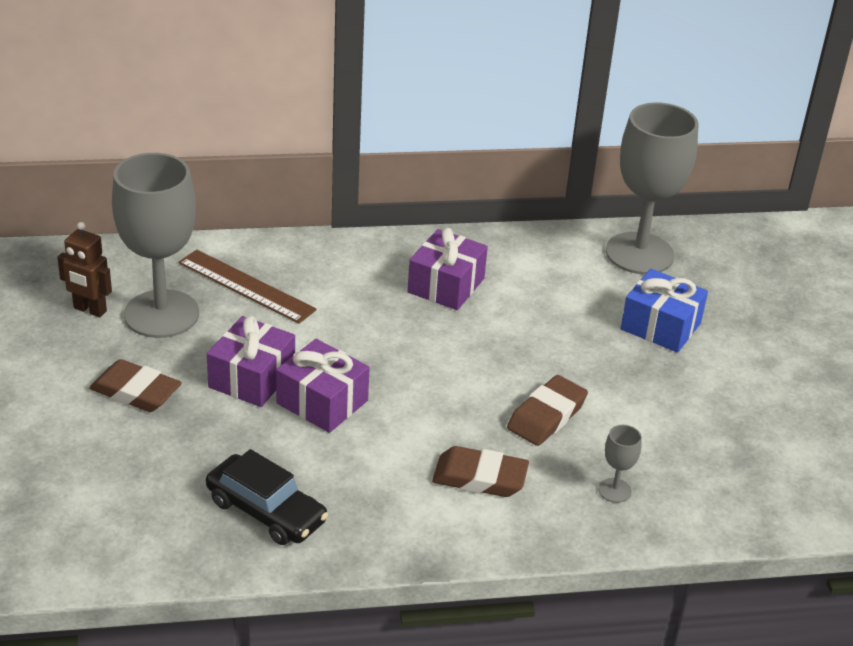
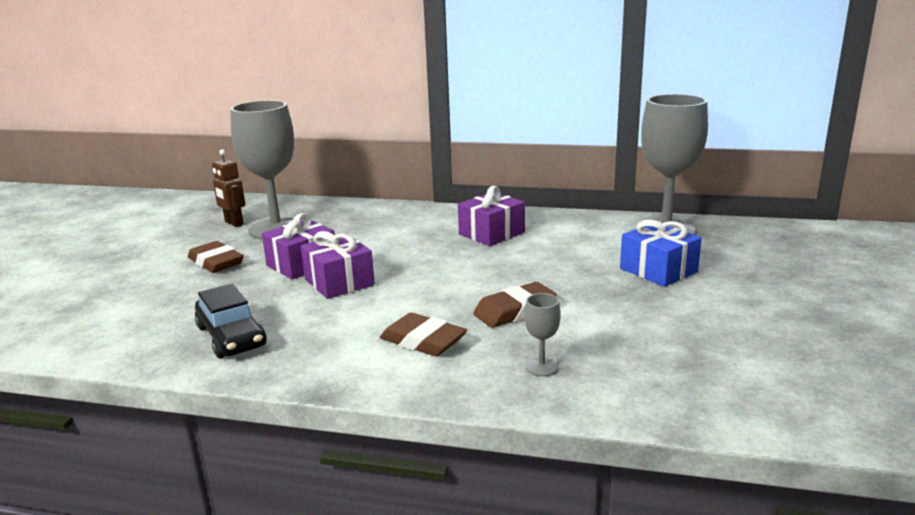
camera: 25 degrees right, 15 degrees down
brown ruler [178,250,317,323] -> none

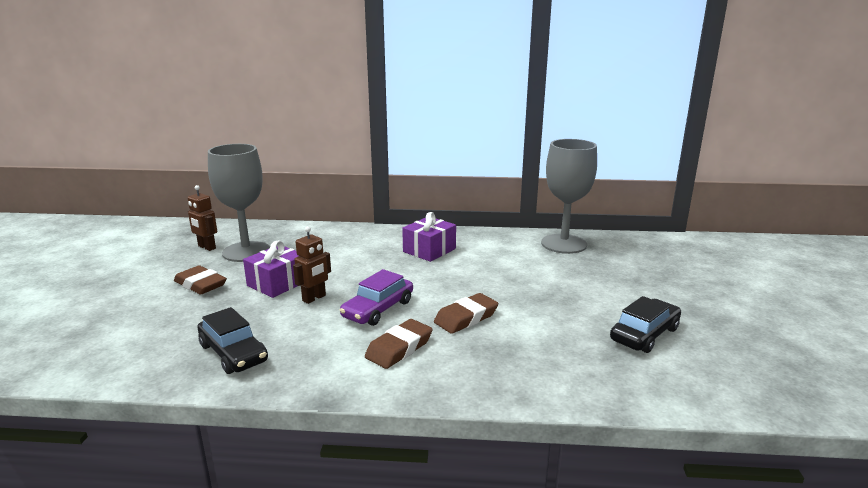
camera: 10 degrees left, 0 degrees up
purple gift [301,231,375,299] -> brown robot [293,226,331,304]
brown eraser [380,313,467,356] -> brown eraser turned 75 degrees counterclockwise [365,319,433,369]
grey goblet [525,293,561,376] -> none
blue gift [620,219,702,287] -> none
none -> purple car [340,269,413,326]
none -> black car [610,296,681,353]

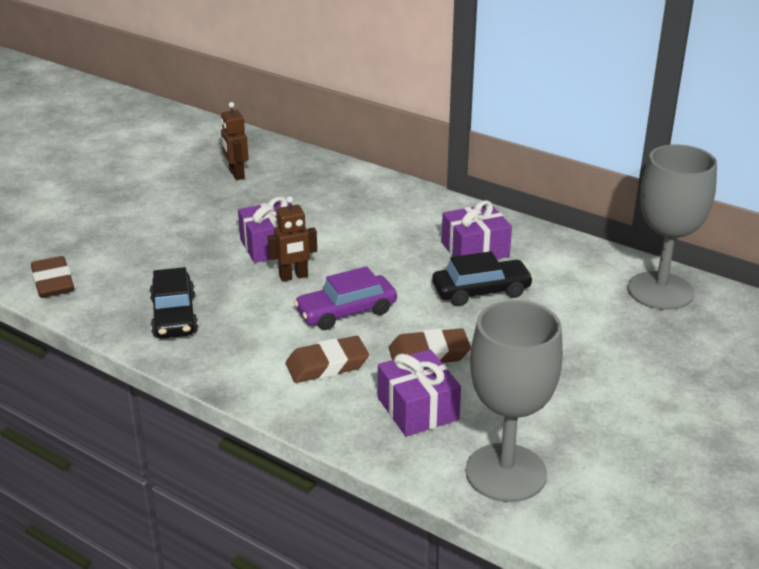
camera: 30 degrees right, 10 degrees up
brown eraser [174,266,227,295] -> brown eraser moved to [31,256,74,298]
grey goblet [208,144,270,262] -> grey goblet moved to [465,300,563,502]
black car [610,296,681,353] -> black car moved to [432,251,534,306]
none -> purple gift [378,349,461,436]

